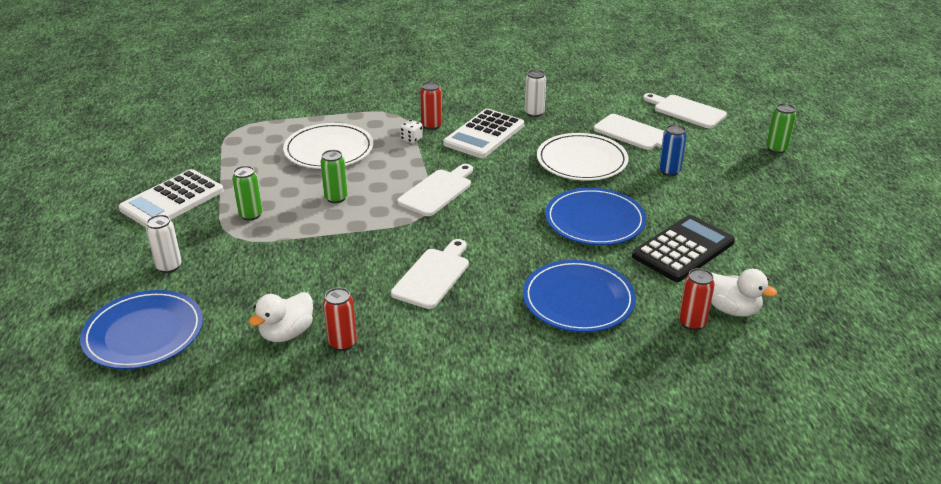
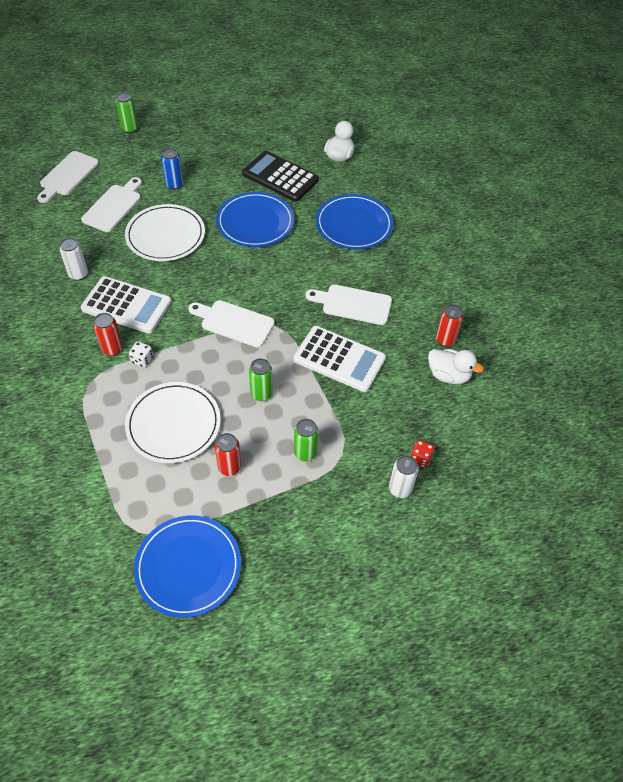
camera: 105 degrees left, 20 degrees up
blue plate [80,290,203,369] -> blue plate moved to [134,515,241,618]
white calculator [119,169,224,227] -> white calculator moved to [293,326,386,392]
red can [679,268,715,330] -> red can moved to [215,433,241,476]
none -> red dice [411,440,434,468]

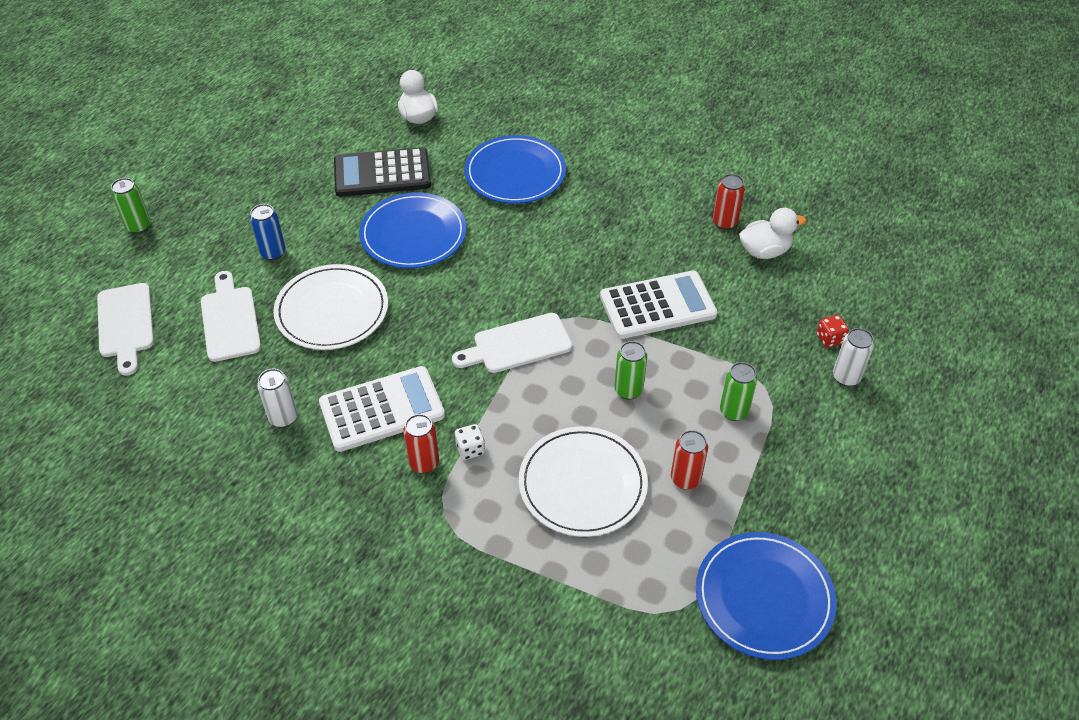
camera: 40 degrees left, 5 degrees down
white cutting board [306,285,392,325] -> none

